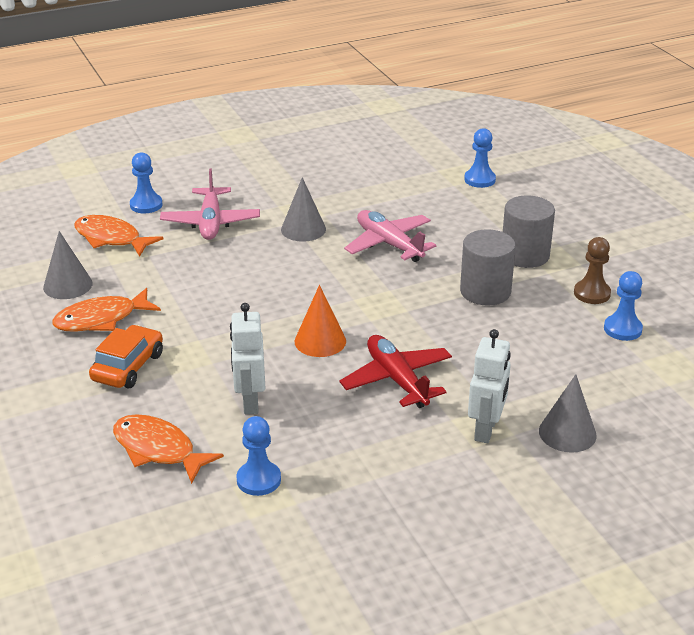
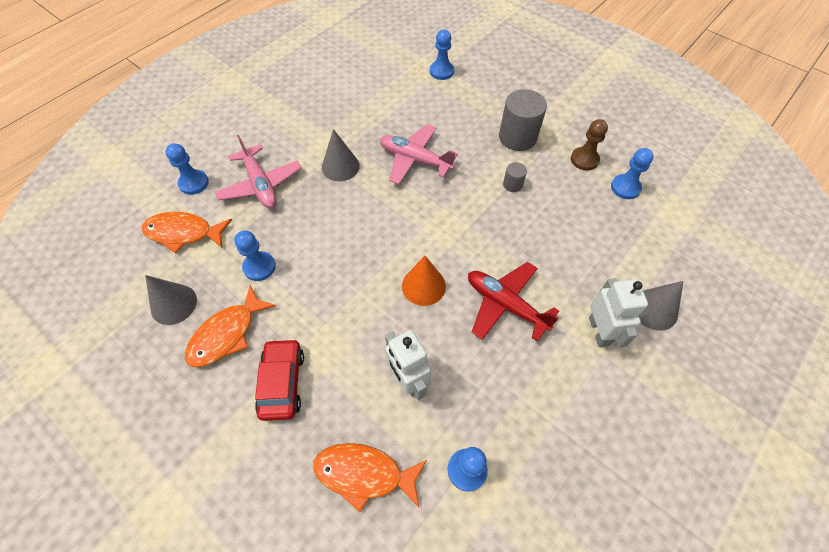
camera: 25 degrees left, 25 degrees up
orange car [89,325,163,388] -> red car [255,339,304,421]
grey cylinder [460,229,516,306] -> grey cylinder [503,162,527,192], size x0.48
none -> blue pawn [234,231,276,281]

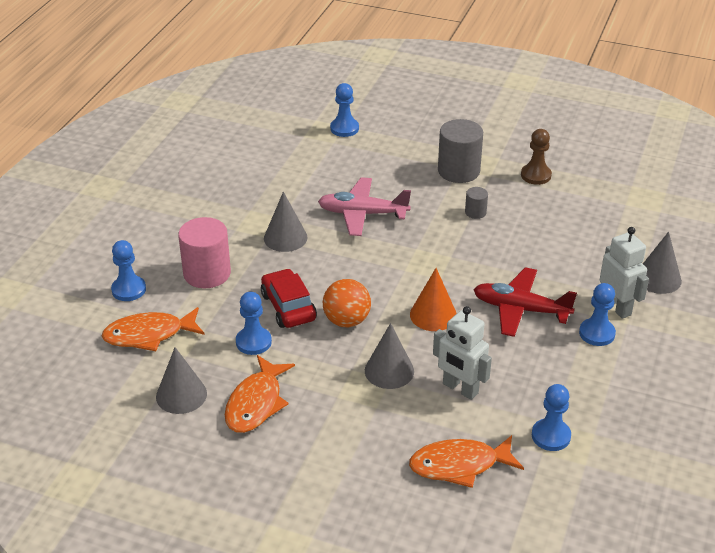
camera: 20 degrees left, 20 degrees down
pink plane [215,135,302,208] -> pink cylinder [178,217,231,288]
red car [255,339,304,421] -> red car moved to [261,268,317,328]
blue pawn [611,148,654,199] -> blue pawn moved to [579,283,616,346]
none -> orange ball [323,279,371,327]
none -> grey cone [365,323,414,389]

